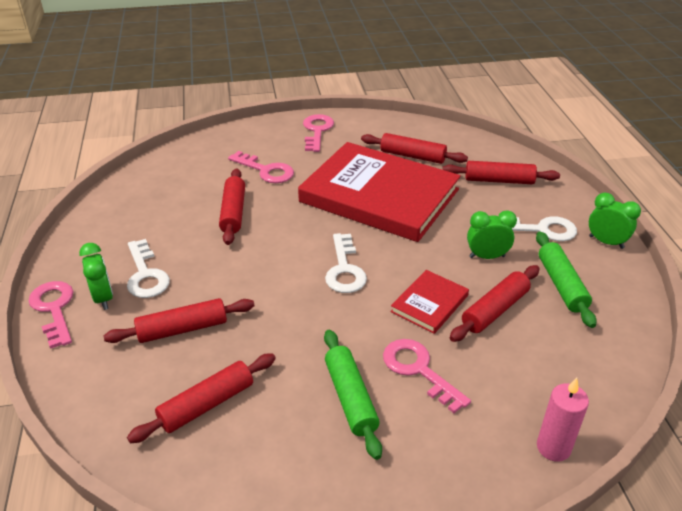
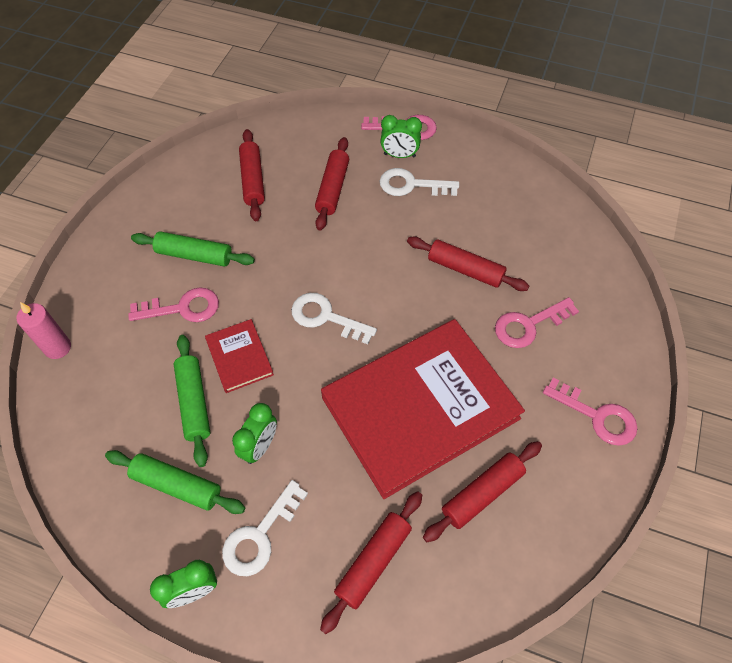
camera: 120 degrees right, 20 degrees up
red rolling pin [450,265,540,342] -> green rolling pin [174,335,210,467]

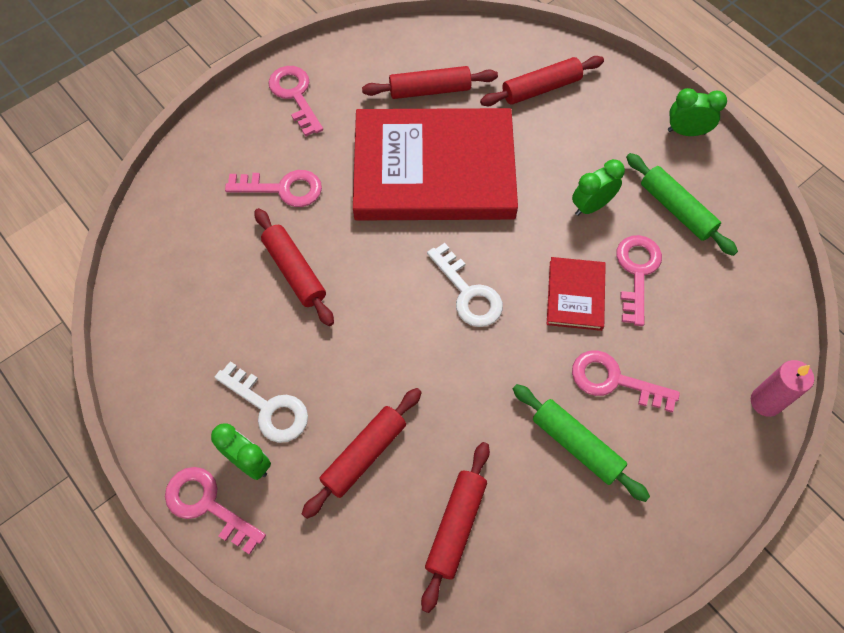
camera: 150 degrees left, 5 degrees up
green rolling pin [174,335,210,467] -> pink key [616,235,662,326]
white key [222,480,308,576] -> none

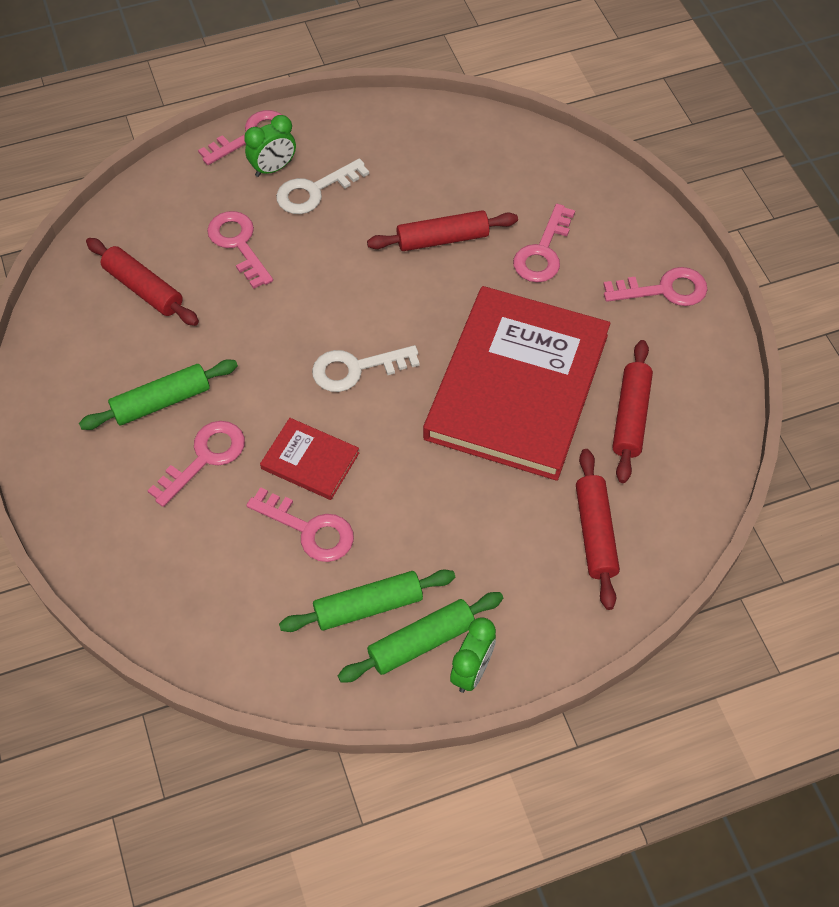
camera: 110 degrees right, 5 degrees down
red rolling pin [302,388,422,519] -> pink key [207,211,273,289]
green clock [572,159,625,216] -> none
pink candle [751,360,814,417] -> none
none -> green rolling pin [338,592,503,683]

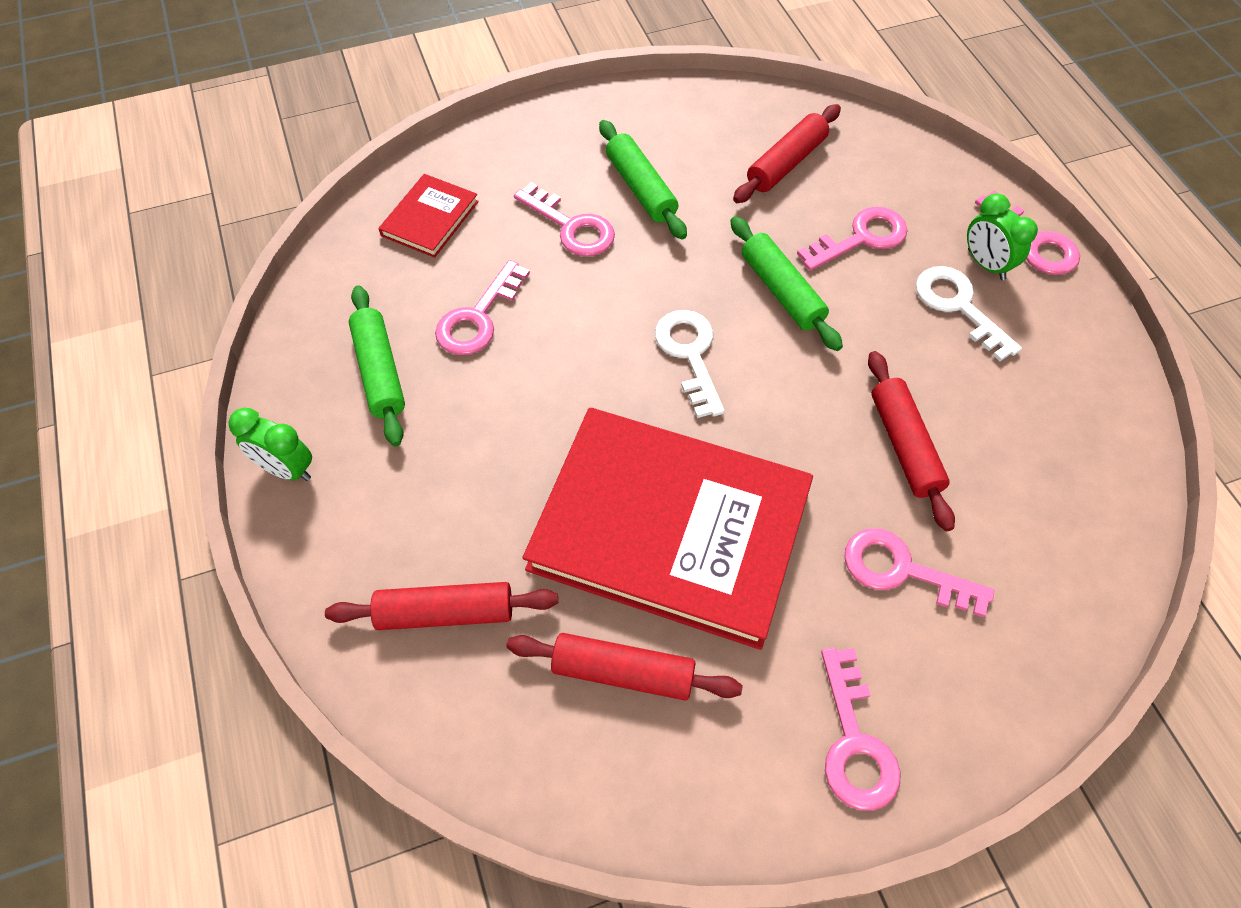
camera: 90 degrees right, 0 degrees up
red book [260,418,359,500] -> red book moved to [378,174,479,258]
green rolling pin [338,592,503,683] -> green rolling pin moved to [730,216,843,351]

